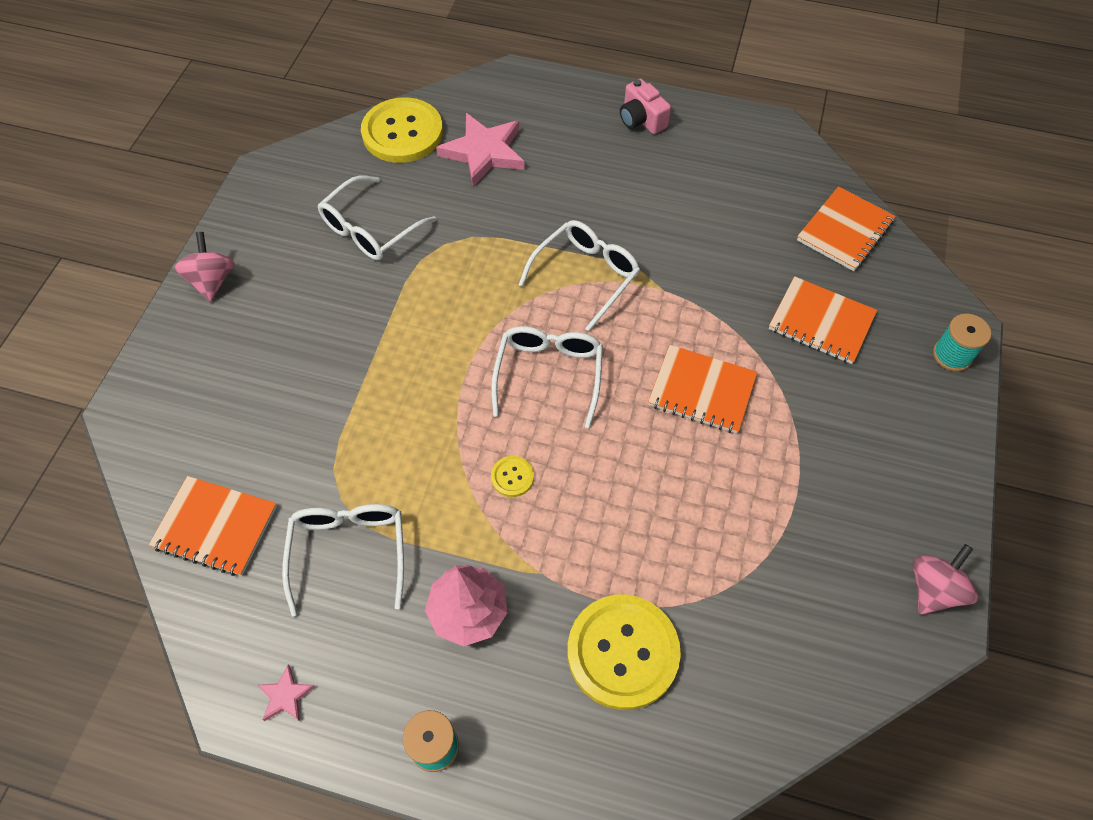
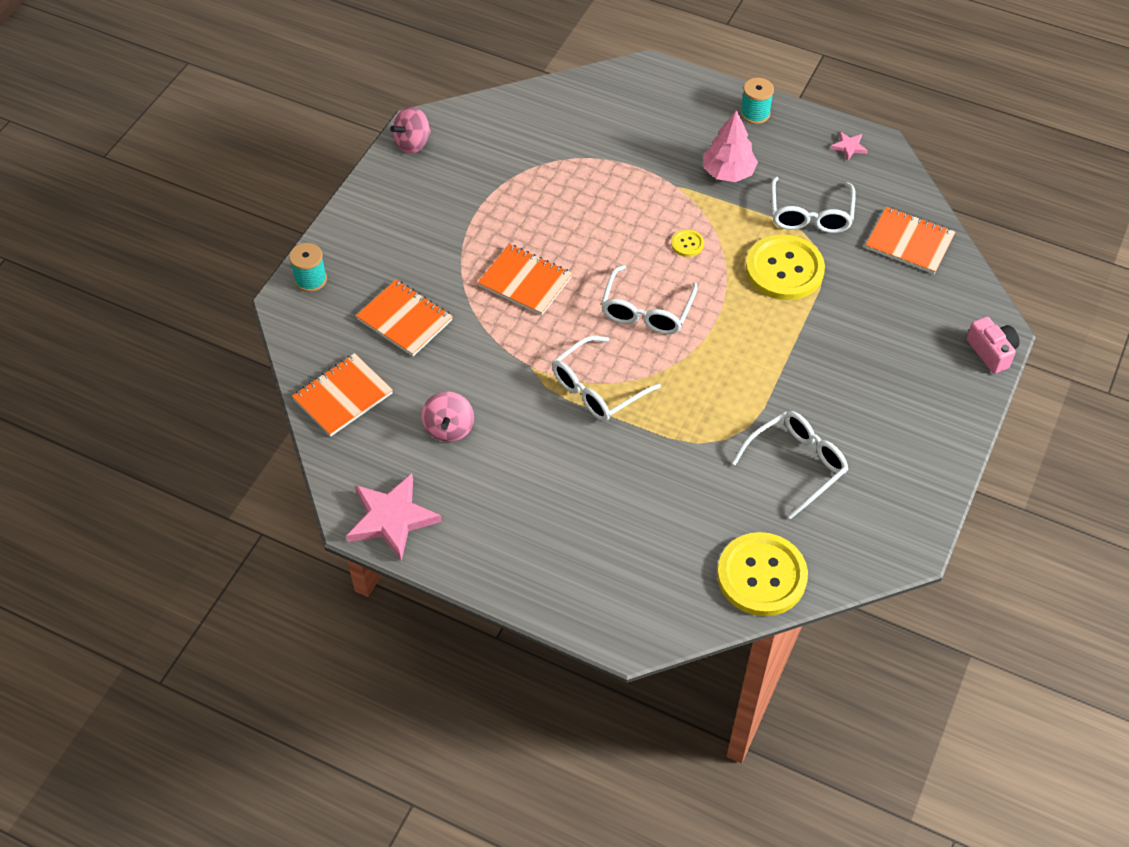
camera: 170 degrees left, 5 degrees down
pink spinning top [174,232,235,302] -> pink spinning top moved to [421,392,474,442]
pink star [436,113,525,186] -> pink star moved to [346,473,442,561]
yellow button [567,595,681,710] -> yellow button moved to [746,234,825,300]
pink camera [620,78,671,134] -> pink camera moved to [966,317,1020,374]

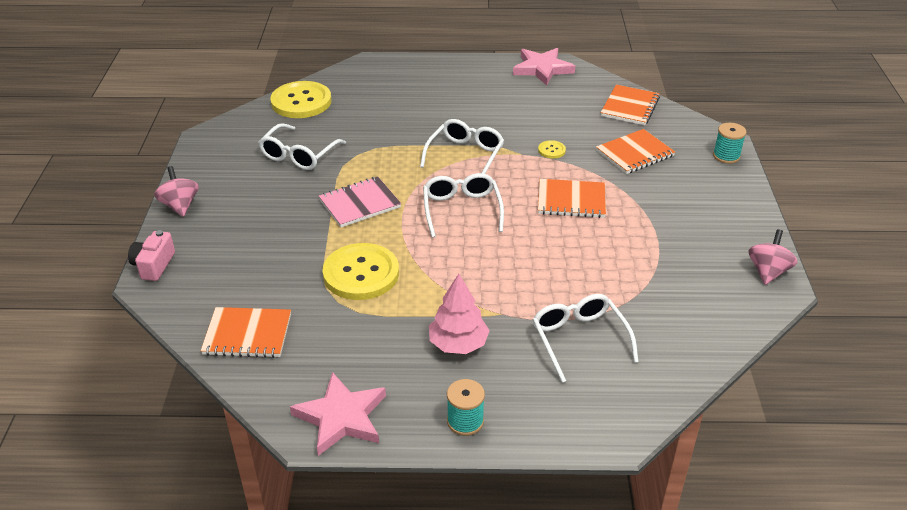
camera: 155 degrees right, 15 degrees down
orange notebook [356,280,453,356] -> orange notebook turned 45 degrees counterclockwise [596,129,675,174]
pink spinning top [421,392,474,442] -> pink spinning top moved to [154,166,199,217]
yellow button [671,229,704,257] -> yellow button moved to [538,140,566,159]
white glasses [771,177,856,233] -> white glasses moved to [532,294,639,383]
pink star [830,132,868,161] -> pink star [290,372,386,456], size x2.18
pink camera [966,317,1020,374] -> pink camera turned 60 degrees clockwise [128,230,175,281]
none -> pink notebook [319,177,401,227]

